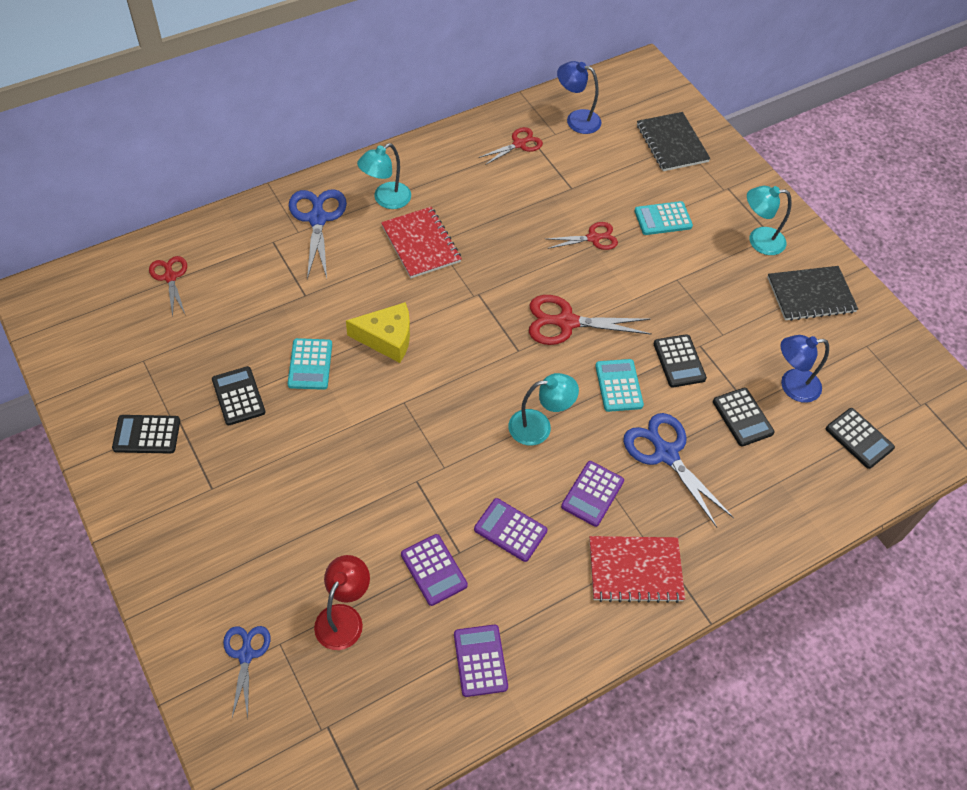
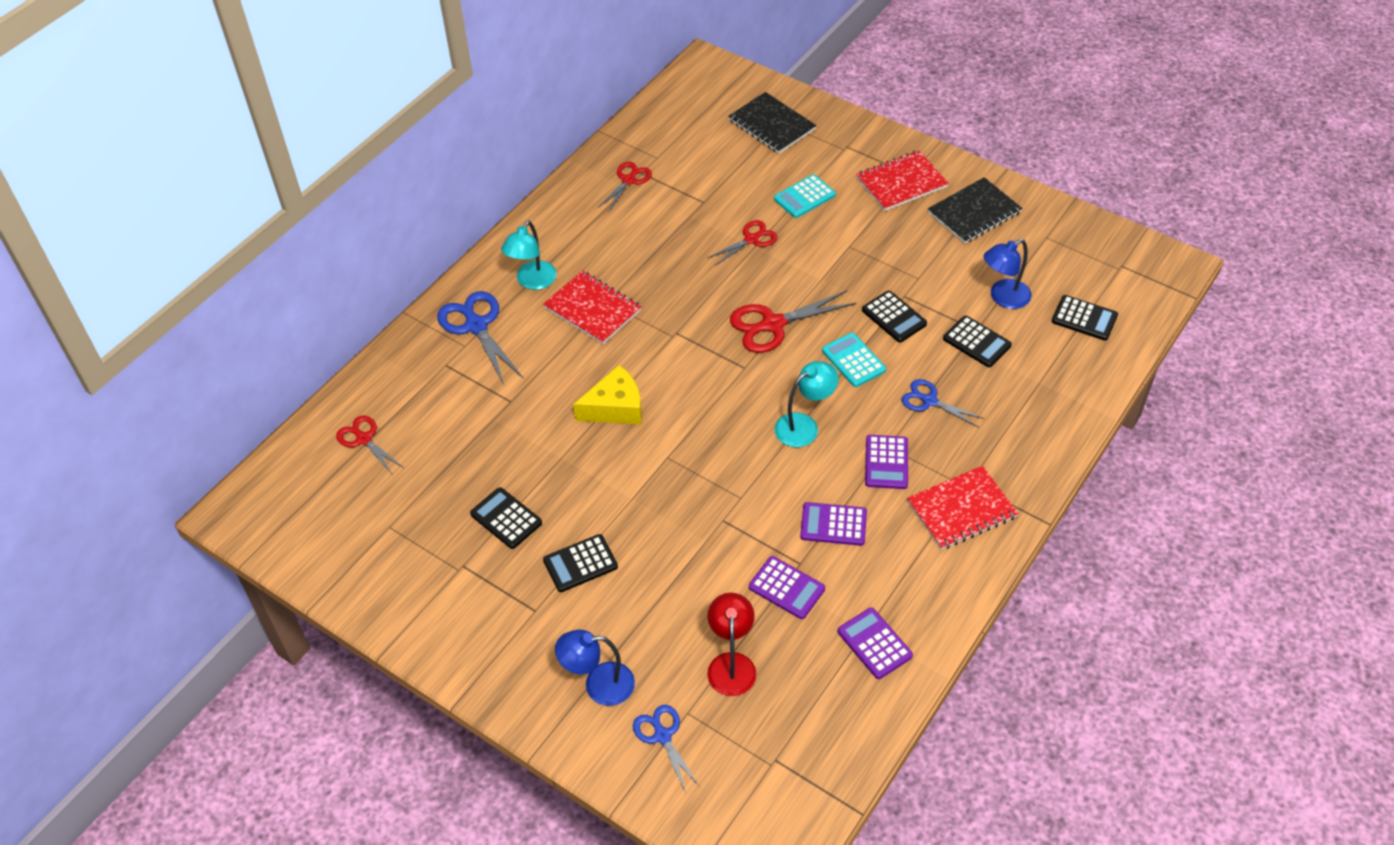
camera: 20 degrees left, 5 degrees down
black calculator [112,415,180,454] -> black calculator moved to [543,534,618,592]
turquoise calculator [288,338,332,390] -> none
blue lamp [557,61,602,134] -> blue lamp moved to [555,630,635,706]
blue scissors [623,413,734,528] -> blue scissors [901,379,985,427], size x0.62
turquoise lamp [747,186,792,255] -> red notebook [856,150,949,211]

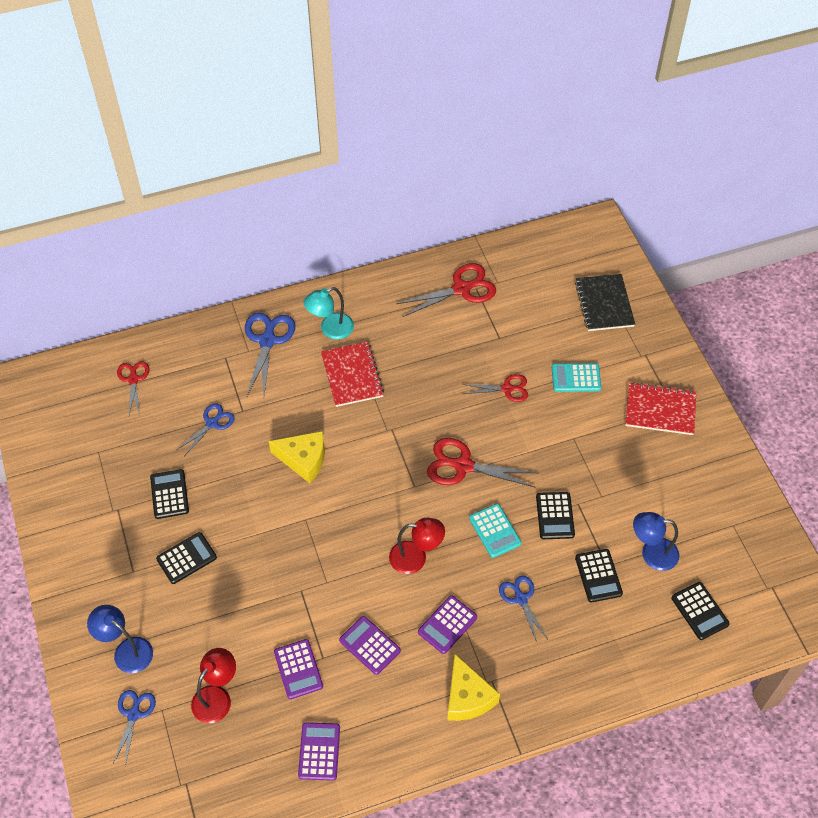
camera: 35 degrees right, 5 degrees up
black calculator [543,534,618,592] -> black calculator turned 135 degrees clockwise [156,532,217,584]
red scissors [598,162,652,212] -> red scissors [396,263,496,317], size x1.61
turquoise lamp [775,361,839,447] -> red lamp [389,518,445,574]
turquoise calculator [822,333,886,387] -> turquoise calculator turned 150 degrees clockwise [469,504,522,558]
red notebook [907,466,1019,550] -> yellow cheese [447,654,500,721]
black notebook [928,177,1022,244] -> none
none -> blue scissors [177,403,235,456]

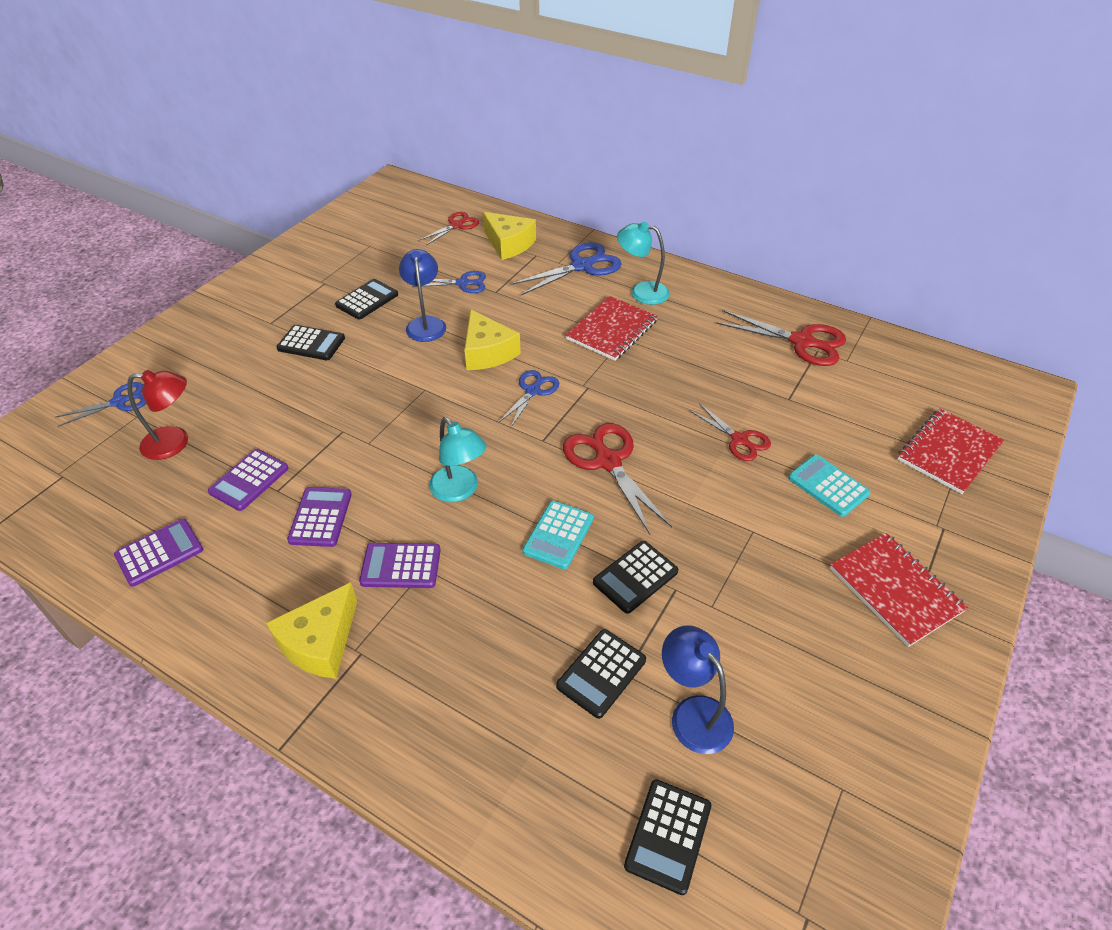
camera: 50 degrees right, 10 degrees down
blue lamp [87,605,153,673] -> blue lamp moved to [399,249,446,342]
red lamp [389,518,445,574] -> turquoise lamp [429,417,487,502]
blue scissors [499,576,547,642] -> blue scissors moved to [498,370,559,428]
black notebook [575,274,635,331] -> red notebook [897,408,1004,494]
none -> yellow cheese [483,212,536,260]

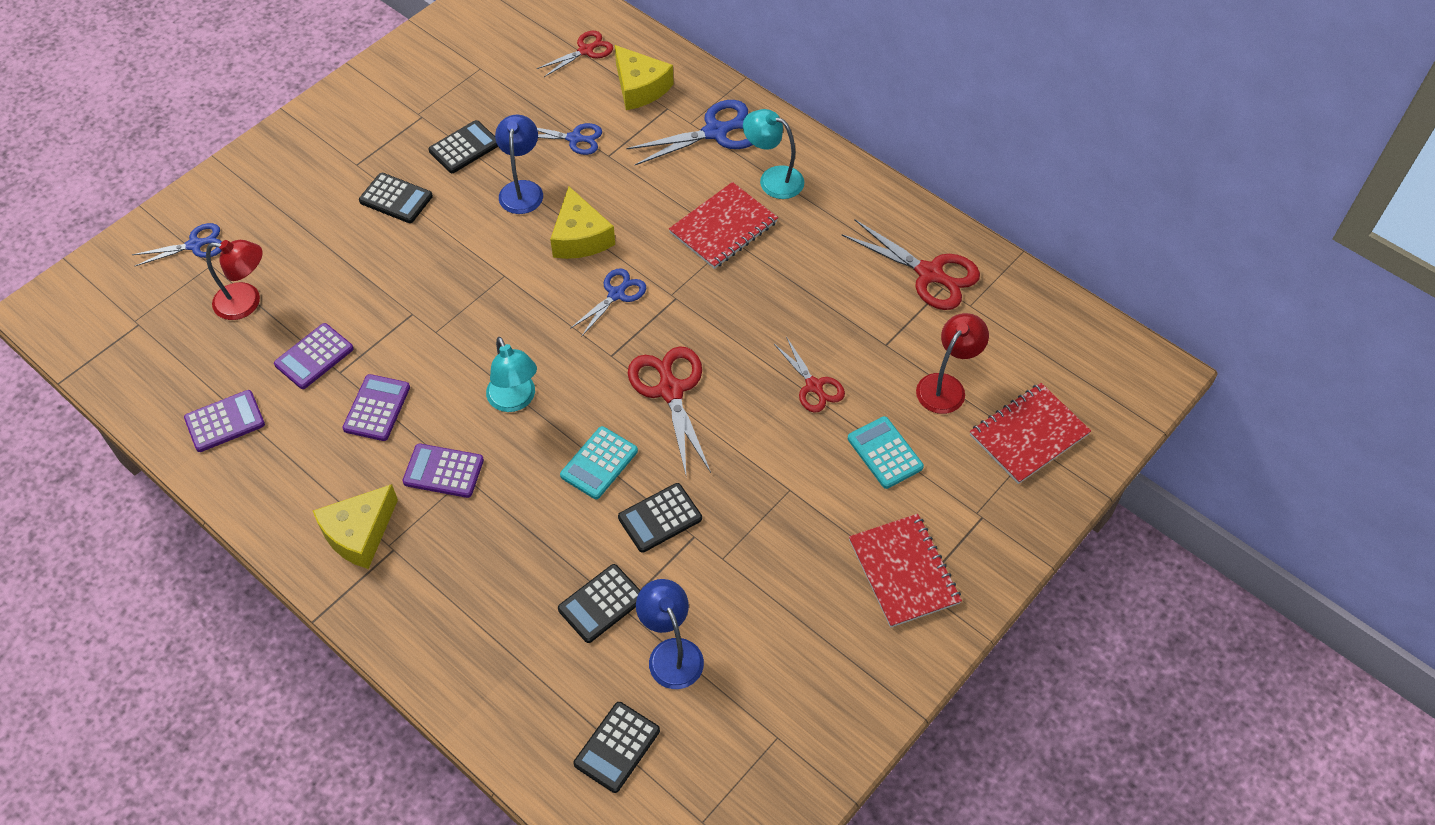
camera: 10 degrees right, 10 degrees up
none -> red lamp [916,313,989,414]

